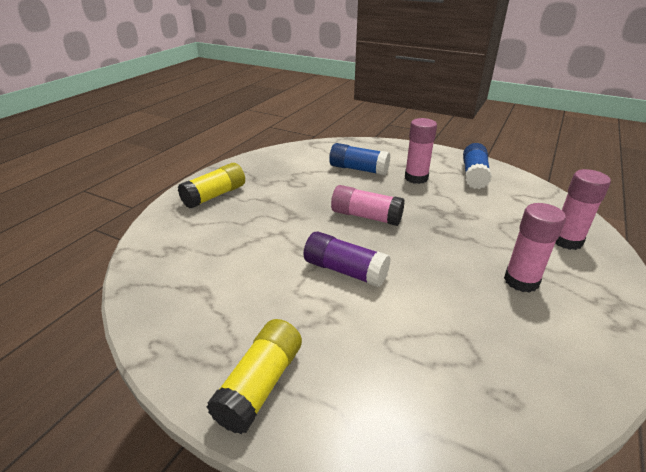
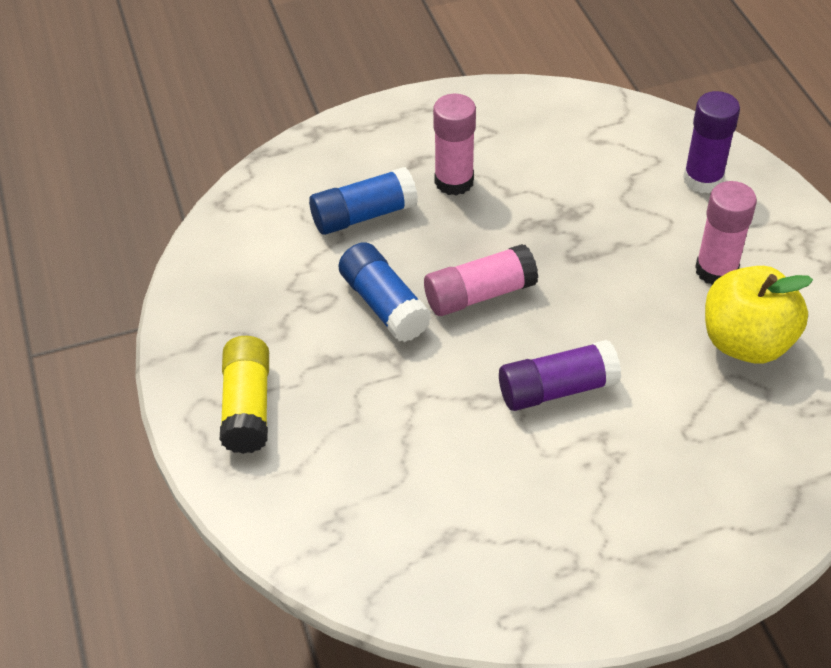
camera: 45 degrees left, 15 degrees up
yellow glue stick [207,319,302,434] -> none
blue glue stick [463,143,492,189] -> blue glue stick moved to [338,242,431,342]
pink glue stick [555,169,611,250] -> purple glue stick [683,91,740,193]
none -> yellow apple [705,266,813,363]

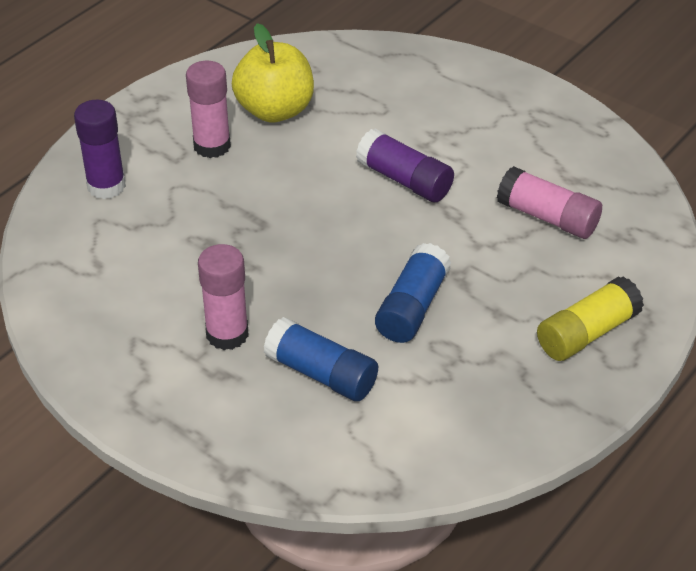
camera: 125 degrees left, 5 degrees down
pink glue stick [424,244,538,316] -> pink glue stick moved to [497,166,602,239]

